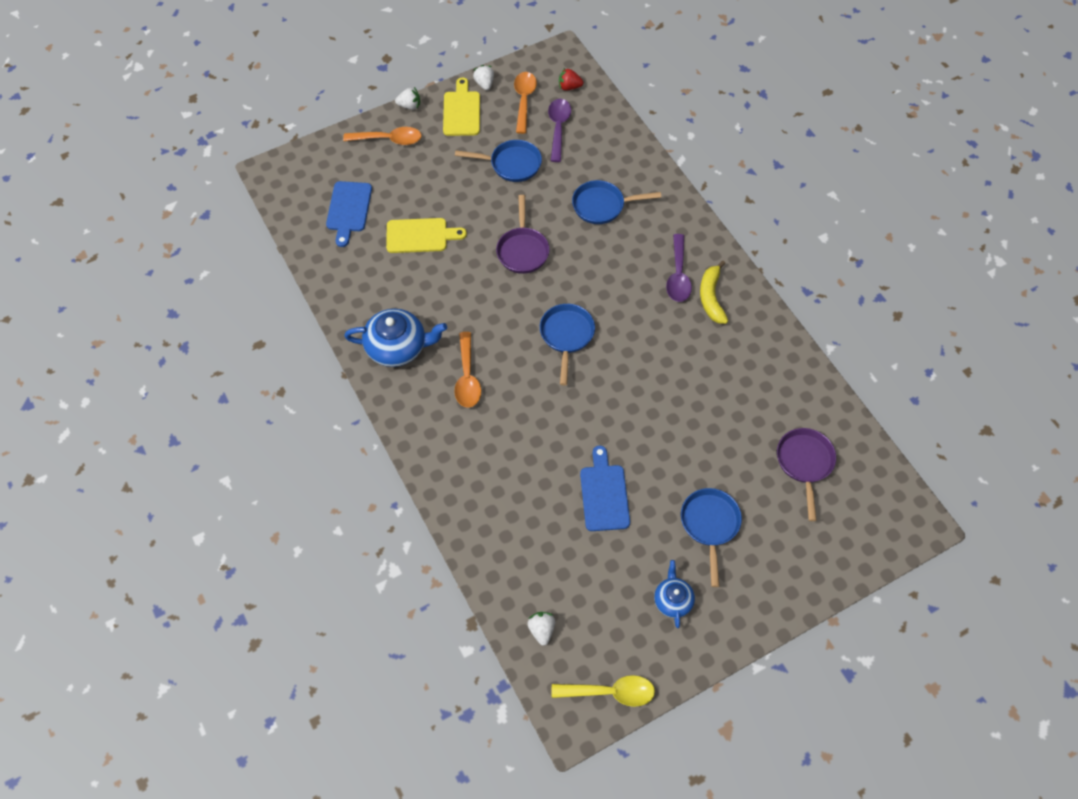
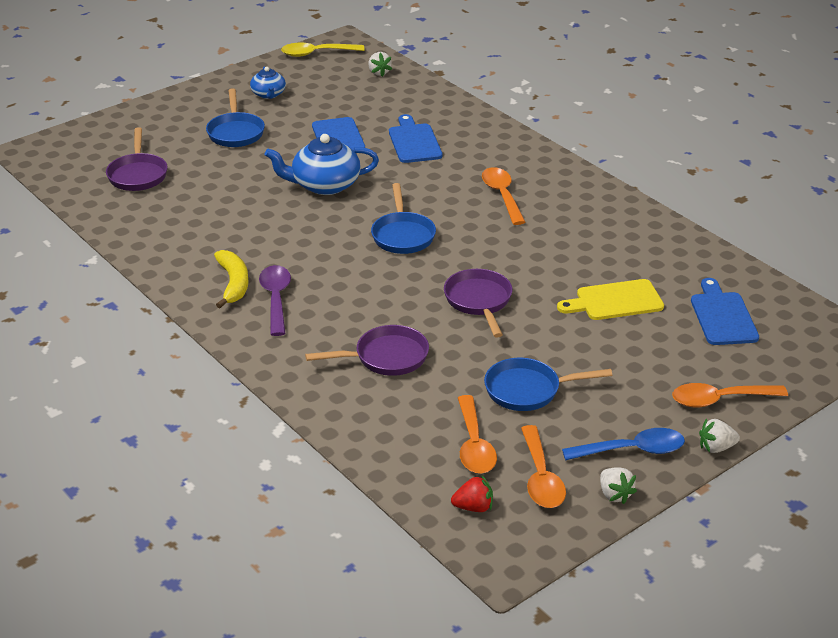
camera: 170 degrees right, 25 degrees down
blue teapot [344,309,447,367] -> blue teapot moved to [265,134,379,195]
yellow cutting board [443,77,480,136] -> blue spoon [562,428,685,460]
purple spoon [548,99,571,162] -> orange spoon [458,395,497,474]
blue pan [572,180,661,224] -> purple pan [305,325,429,376]
none -> blue cutting board [389,114,442,163]

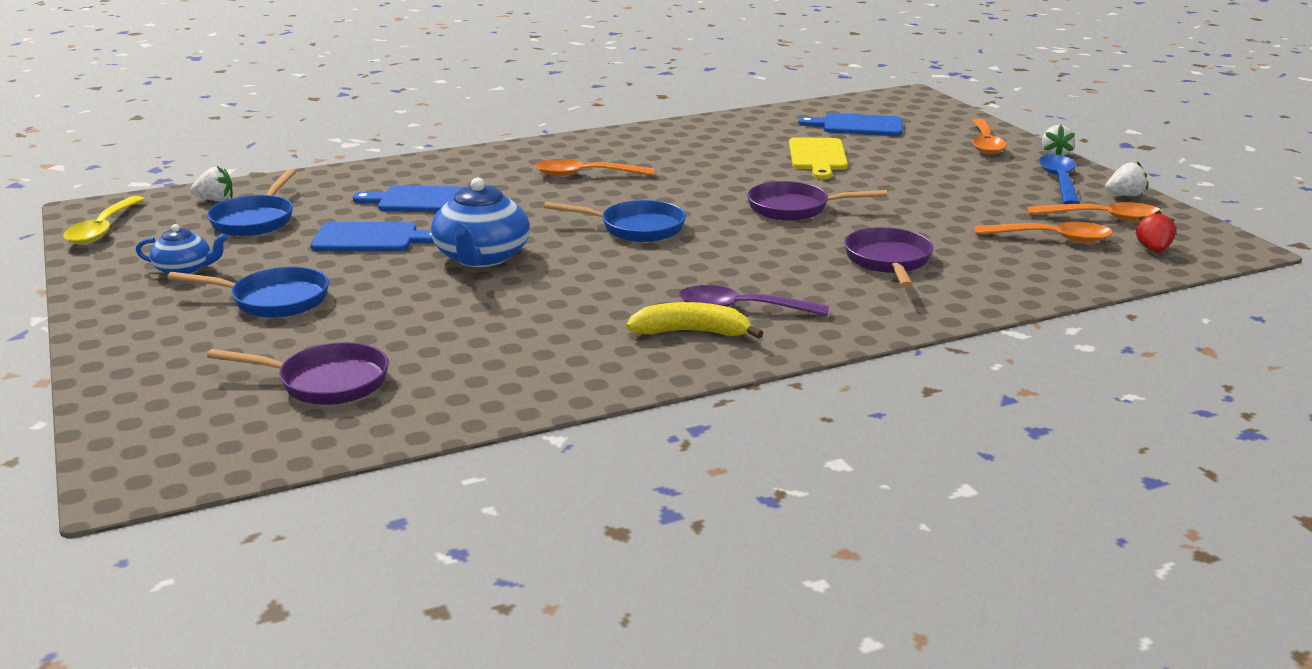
camera: 75 degrees left, 10 degrees down
blue pan [484,358,612,411] -> blue pan moved to [207,169,296,236]

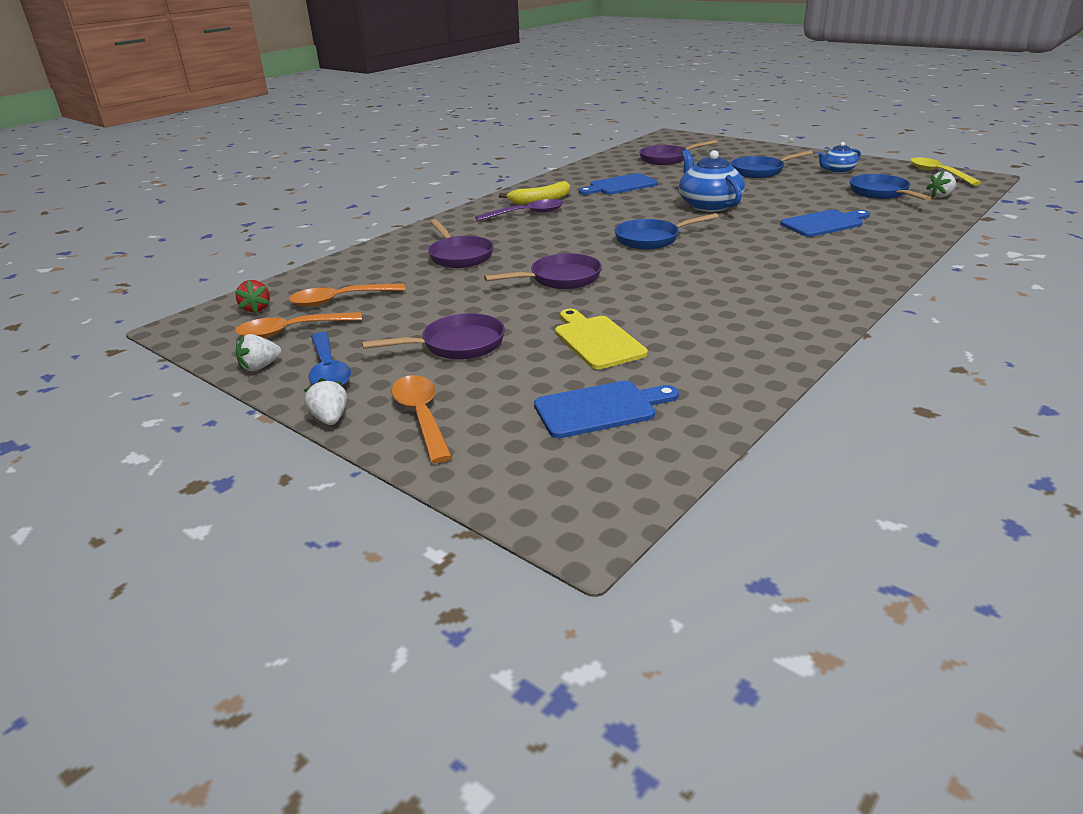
camera: 155 degrees right, 5 degrees up
blue cutting board [311,222,434,252] -> blue cutting board moved to [579,173,658,195]
orange spoon [535,159,654,176] -> none
none -> purple pan [362,313,505,360]

